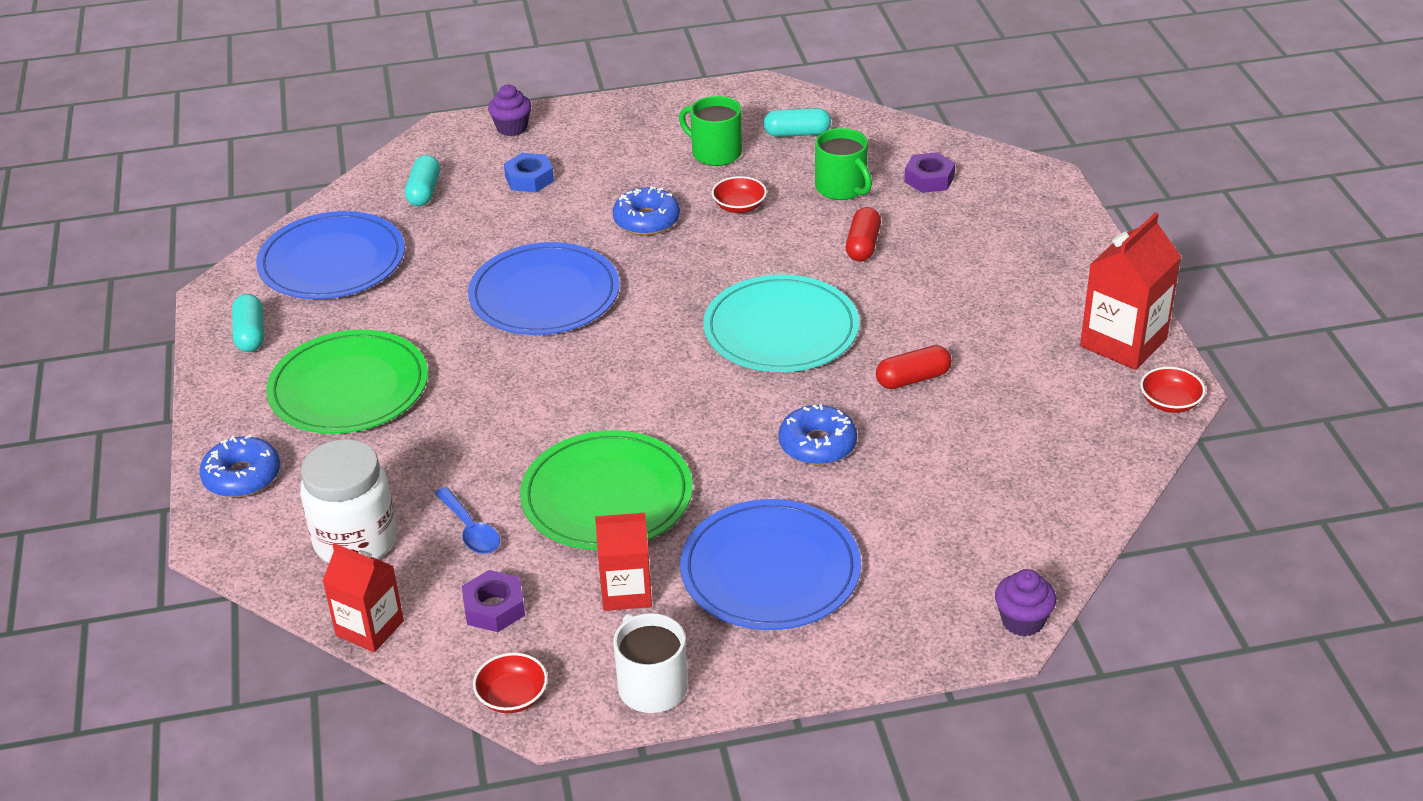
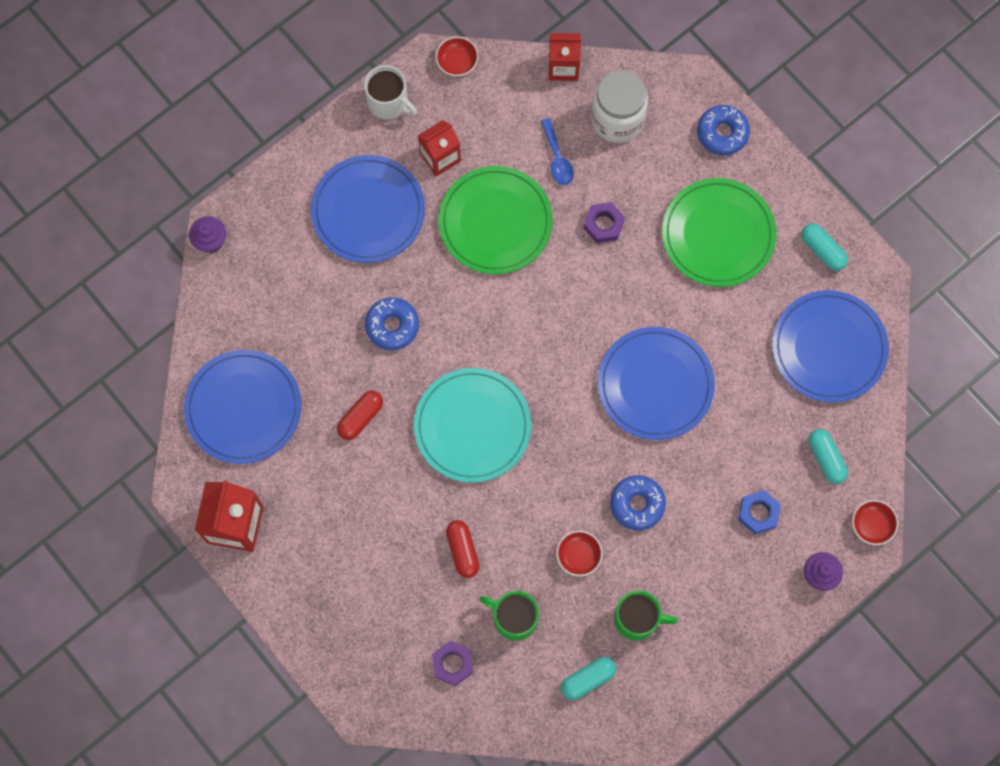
camera: 150 degrees right, 35 degrees up
blue spoon [435,487,500,554] -> blue spoon turned 135 degrees counterclockwise [541,118,574,185]
purple nut [462,570,525,632] -> purple nut moved to [583,202,625,243]
red bowl [1140,367,1205,413] -> red bowl moved to [852,500,898,545]
none -> blue plate [184,350,301,464]

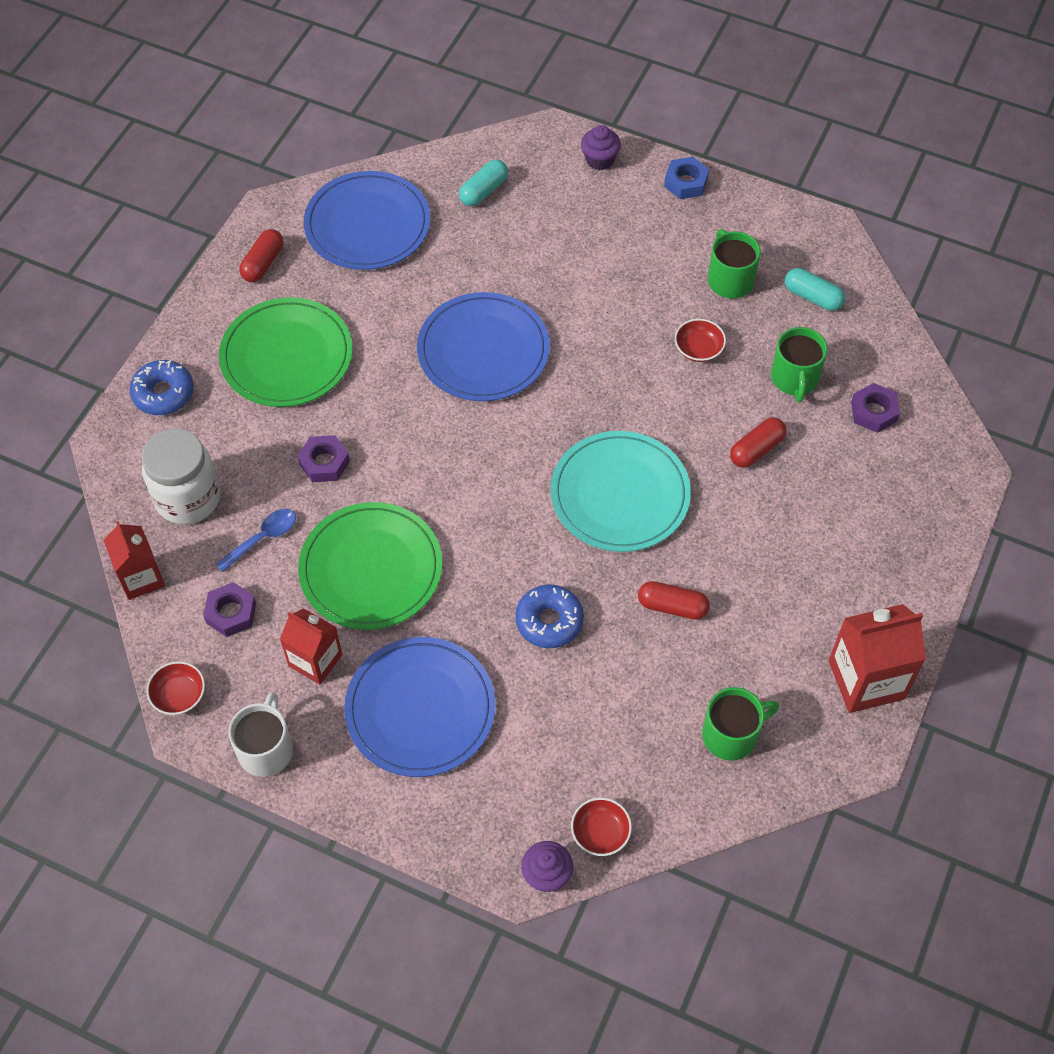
camera: 115 degrees left, 15 degrees down
blue plate [184,350,301,464] -> green mug [702,687,779,761]
blue donut [610,475,666,530] -> none
blue nut [738,490,781,534] -> blue nut moved to [664,157,709,199]
turquoise capsule [801,223,848,271] -> red capsule [239,229,284,282]
red bowl [852,500,898,545] -> red bowl moved to [571,798,632,856]
none -> purple nut [203,582,256,637]

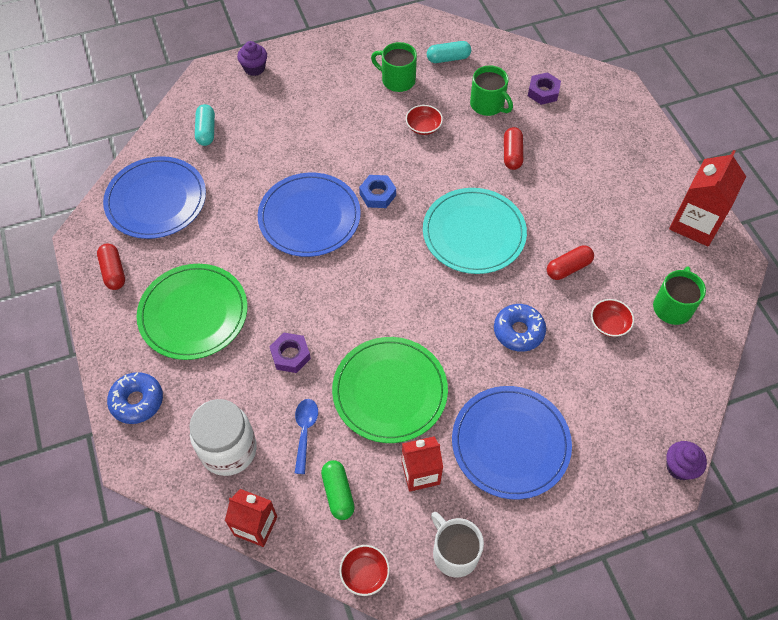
camera: 45 degrees left, 0 degrees up
purple nut [203,582,256,637] -> green capsule [321,460,355,520]
red bowl [571,798,632,856] -> red bowl moved to [591,299,634,337]
blue nut [664,157,709,199] -> blue nut moved to [359,175,396,208]

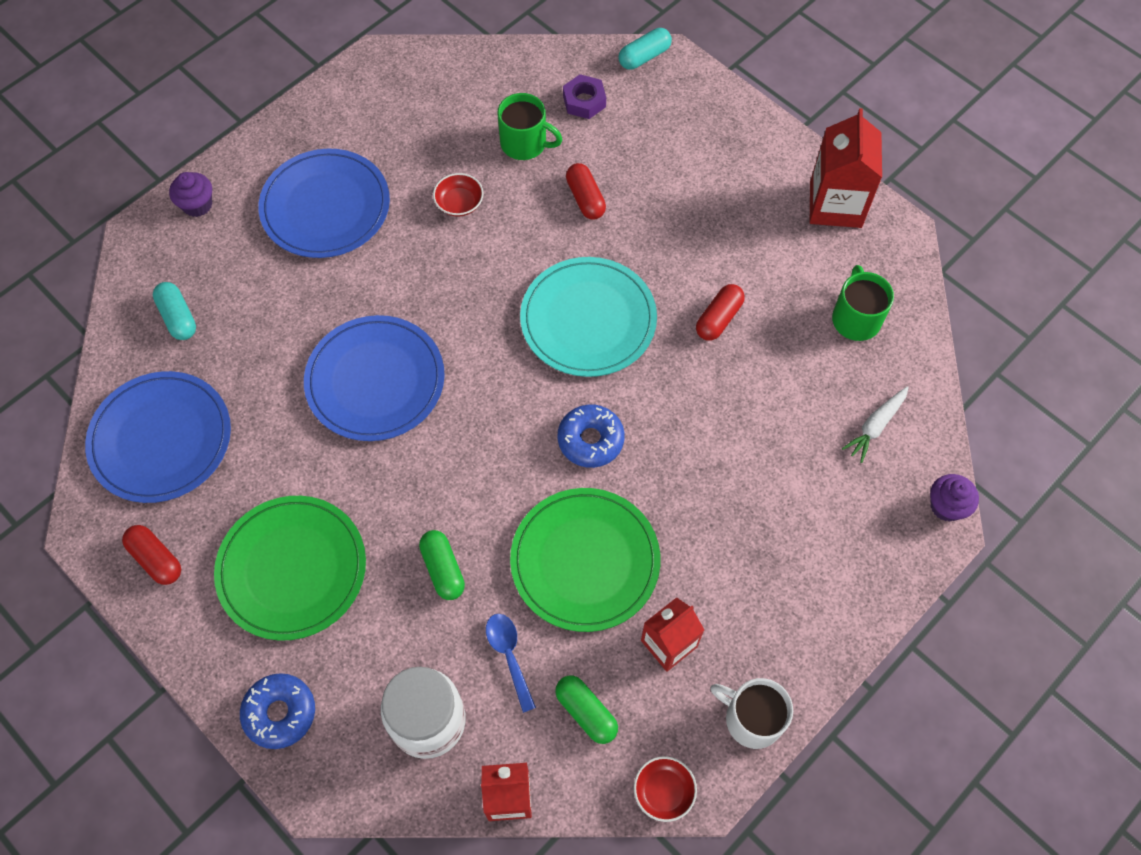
camera: 25 degrees left, 5 degrees up
purple nut [269,333,311,373] -> green capsule [419,530,465,600]
blue nut [359,175,396,208] -> none
green mug [371,42,417,92] -> none
turquoise capsule [427,41,471,63] -> turquoise capsule moved to [618,28,672,70]
blue plate [452,386,572,499] -> blue plate moved to [258,149,390,258]
blue donut [494,304,546,352] -> blue donut moved to [558,404,625,468]
red bowl [591,299,634,337] -> none
none -> white carrot [842,386,909,463]

